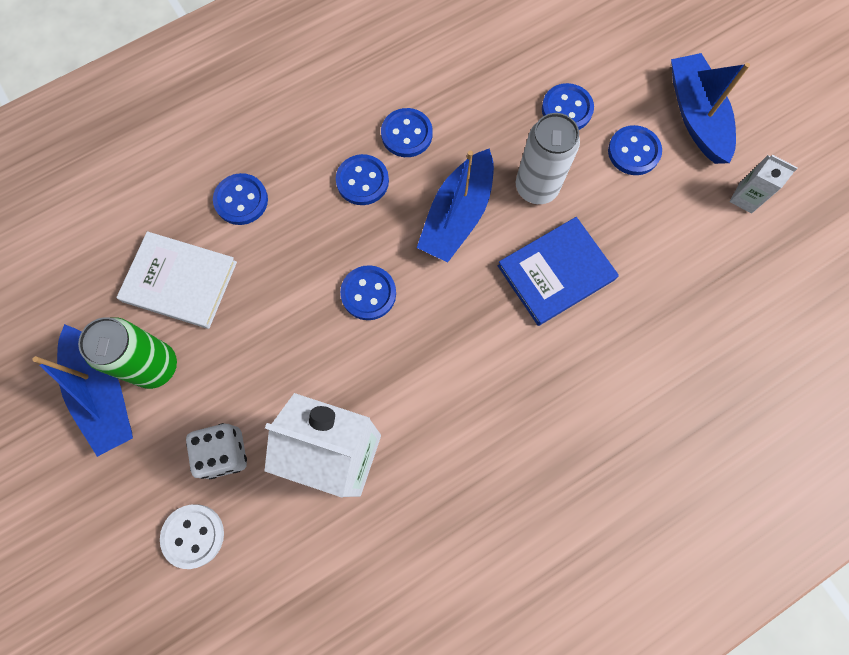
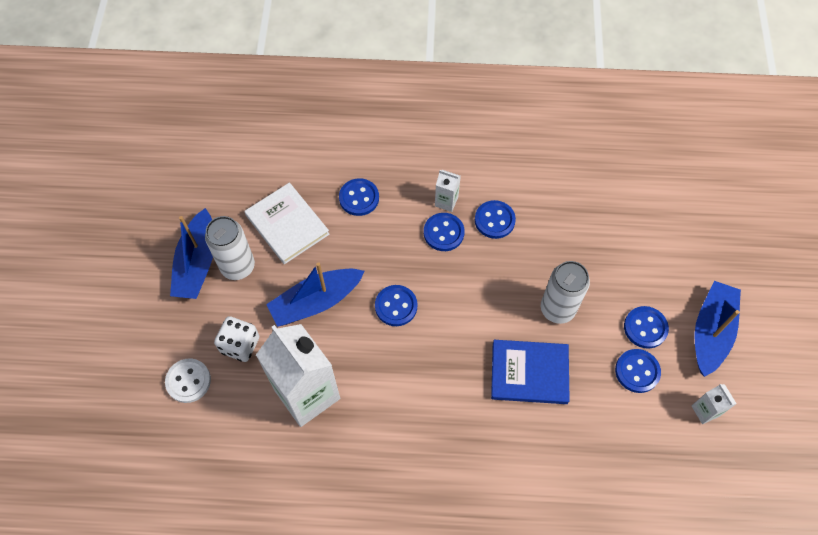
camera: 35 degrees right, 10 degrees down
green can [78,317,177,389] -> white can [205,216,255,280]
blue boat [417,148,494,262] -> blue boat moved to [266,262,364,327]
blue button [542,83,594,130] -> blue button moved to [615,349,661,393]
none -> white carton [435,170,461,212]

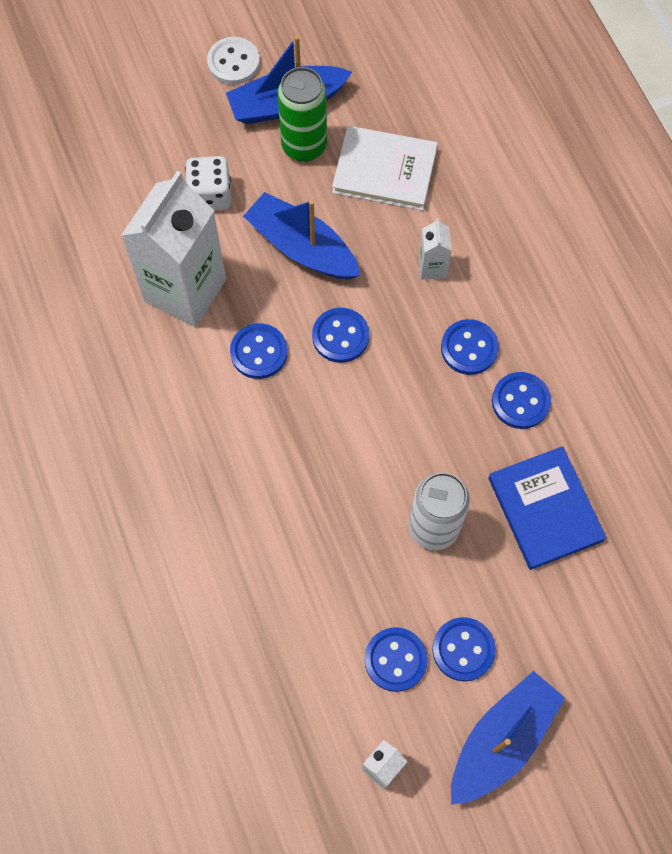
camera: 65 degrees right, 5 degrees up
white button [165,359,211,403] -> white button moved to [207,37,260,85]
white can [205,216,255,280] -> green can [277,67,327,162]
white book [245,182,330,264] -> white book turned 75 degrees clockwise [332,126,438,211]
blue button [339,178,379,216] -> blue button moved to [230,323,288,379]
white carton [435,170,461,212] -> white carton moved to [419,218,452,280]
blue book [491,340,570,404] -> blue book moved to [488,446,607,570]
blue boat [695,281,741,377] -> blue boat turned 45 degrees counterclockwise [451,671,565,805]

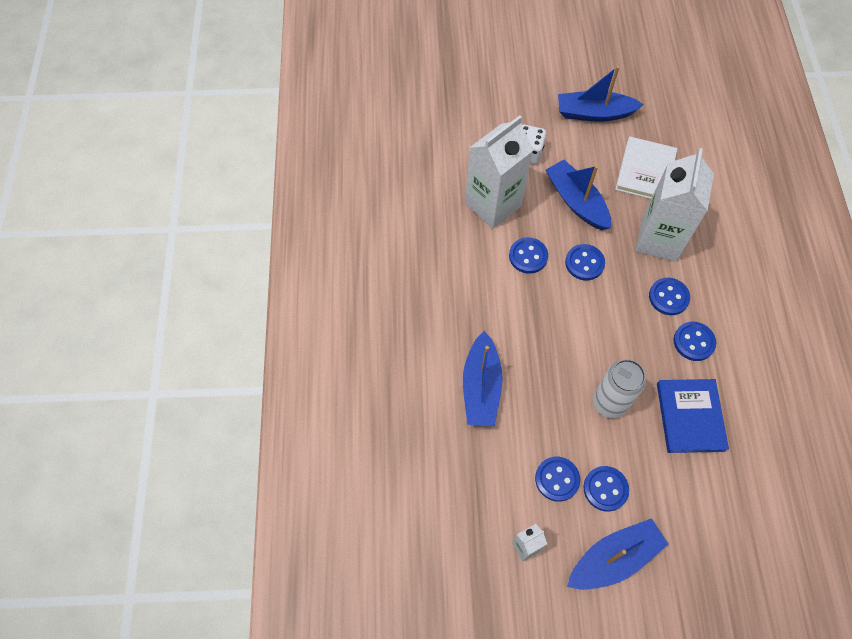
camera: 20 degrees right, 5 degrees down
white button [207,37,260,85] -> none
green can [277,67,327,162] -> none
white book [332,126,438,211] -> white book turned 75 degrees clockwise [615,136,678,199]
white carton [419,218,452,280] -> white carton [635,148,714,262], size x2.34
none -> blue boat [463,331,503,426]

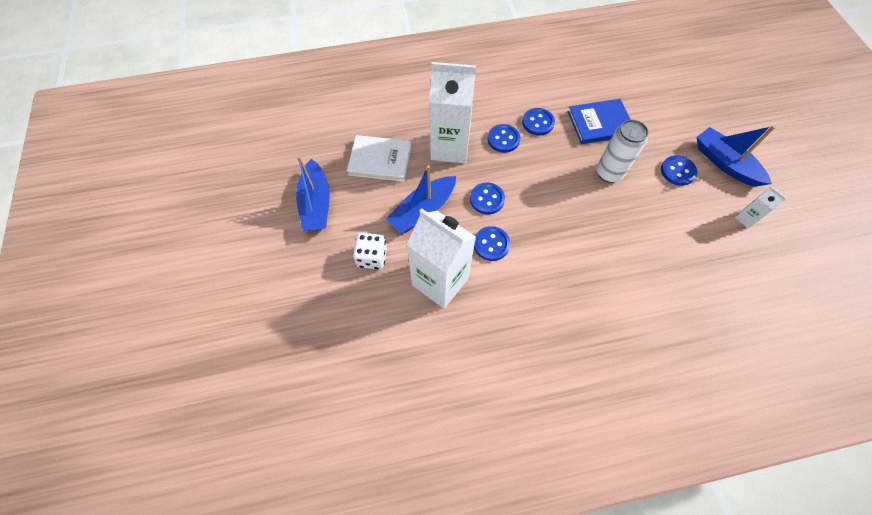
camera: 100 degrees left, 0 degrees up
blue boat [463,331,503,426] -> none
blue button [535,457,580,502] -> none

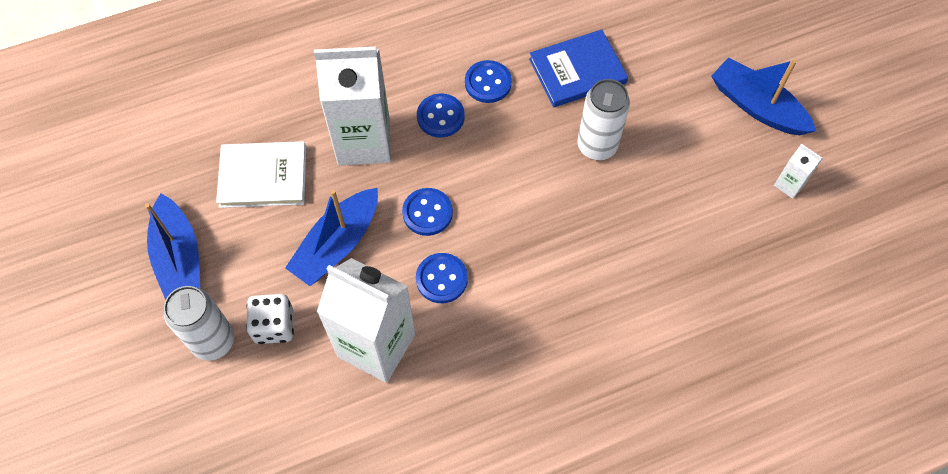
camera: 10 degrees left, 0 degrees up
blue button [661,155,697,186] -> none
none -> white can [164,286,234,361]

